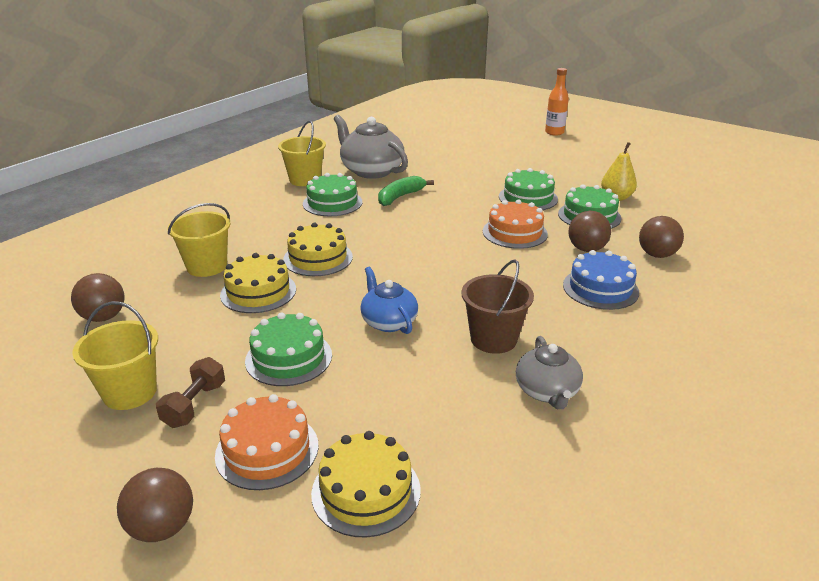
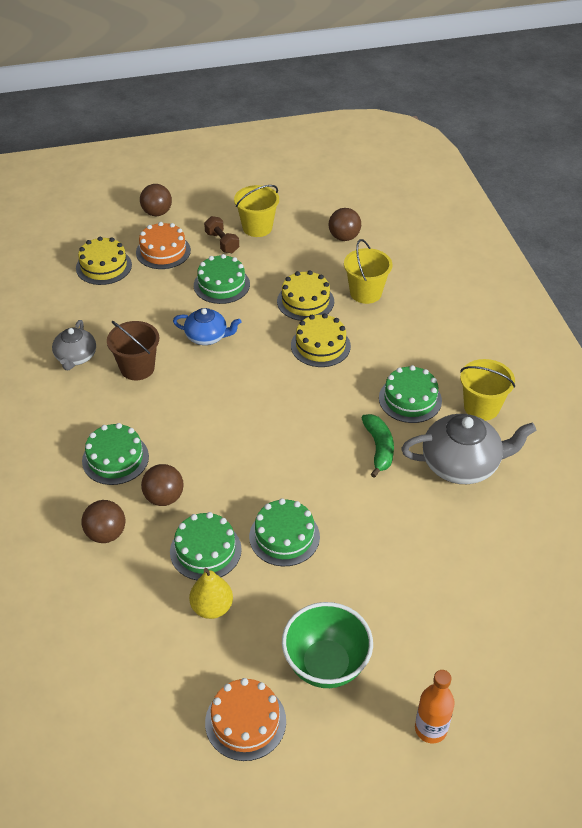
camera: 130 degrees right, 15 degrees up
orange cake [483,199,548,249] -> orange cake moved to [205,678,286,761]
grey teapot [516,336,583,409] -> grey teapot turned 120 degrees counterclockwise [52,320,96,370]
blue cake [563,250,639,310] -> green cake [82,423,149,485]
none -> green bowl [282,602,373,688]

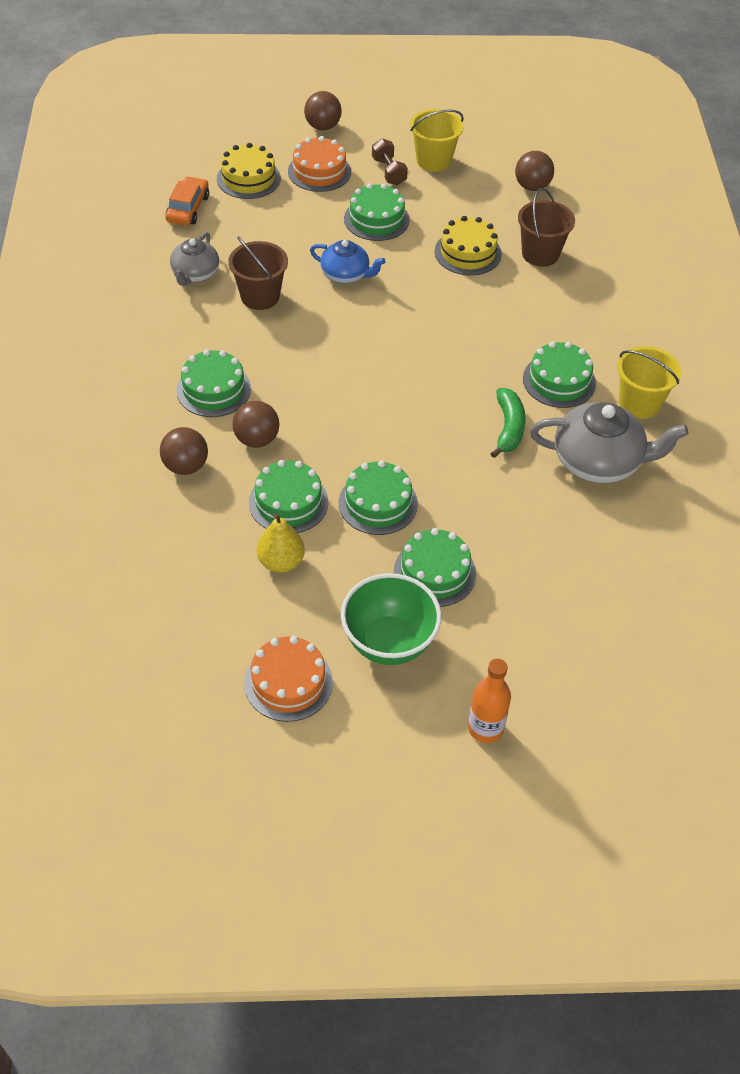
camera: 10 degrees right, 5 degrees up
yellow cake [291,314,351,367] -> none
yellow bucket [344,239,392,304] -> brown bucket [518,188,575,267]
none -> orange car [165,176,209,225]
none -> green cake [394,528,476,607]

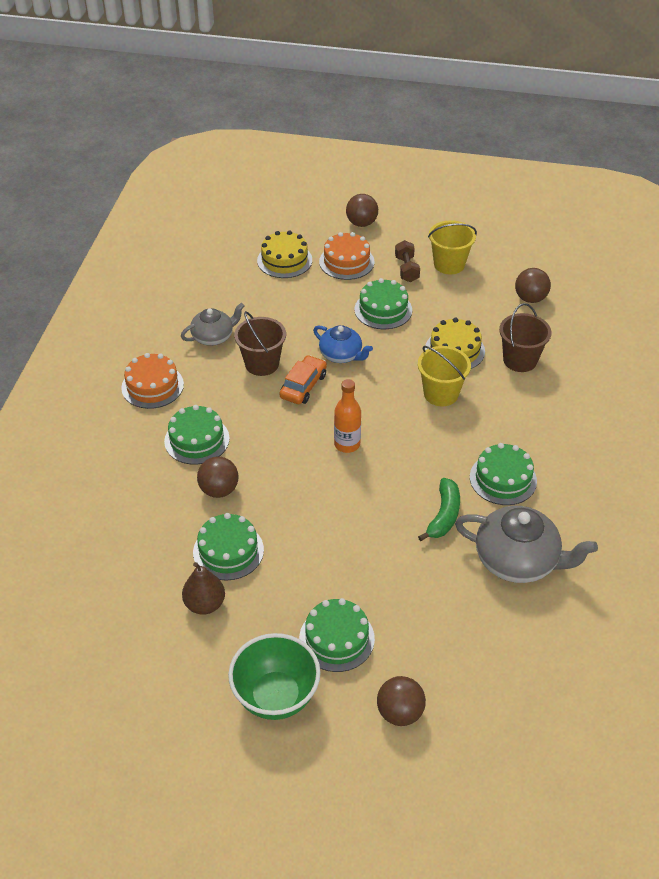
camera: 15 degrees right, 5 degrees down
brown ball [160,427,208,475] -> brown ball moved to [377,676,426,726]
orange car [165,176,209,225] -> orange car moved to [279,355,327,404]
grey teapot [170,232,219,286] -> grey teapot turned 150 degrees counterclockwise [181,303,244,346]
orange cake [244,636,333,722] -> orange cake moved to [121,353,184,409]
yellow pear [257,513,305,573] -> brown pear [182,562,225,615]
green cake [339,460,418,535] -> none
orange bottle [468,659,511,743] -> orange bottle moved to [334,379,361,453]
yellow bucket [618,346,681,419] -> yellow bucket moved to [418,346,471,406]

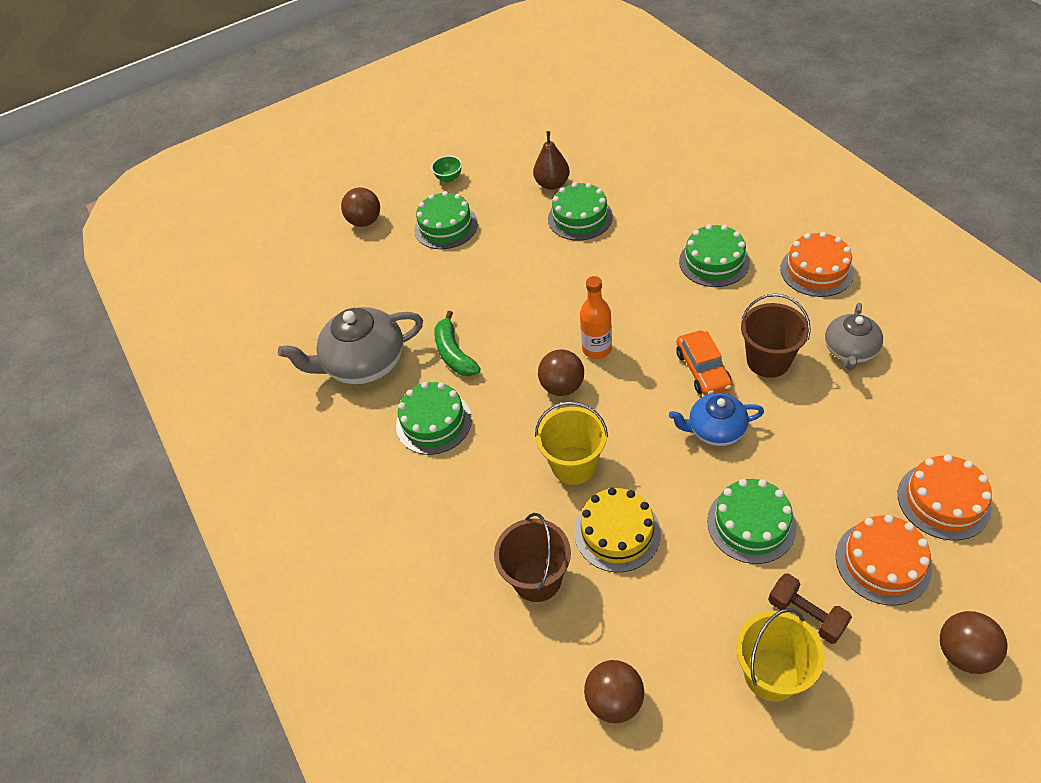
camera: 145 degrees right, 5 degrees up
brown ball [197,456,239,498] -> brown ball moved to [538,349,584,396]
green bowl [228,633,321,720] -> green bowl [431,156,462,183], size x0.44
yellow cake [257,230,312,278] -> orange cake [898,455,992,540]

